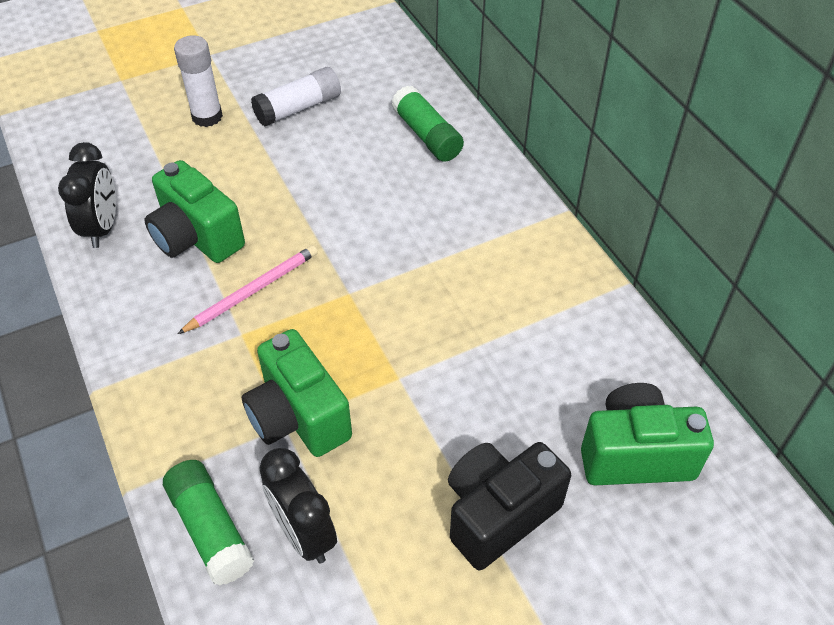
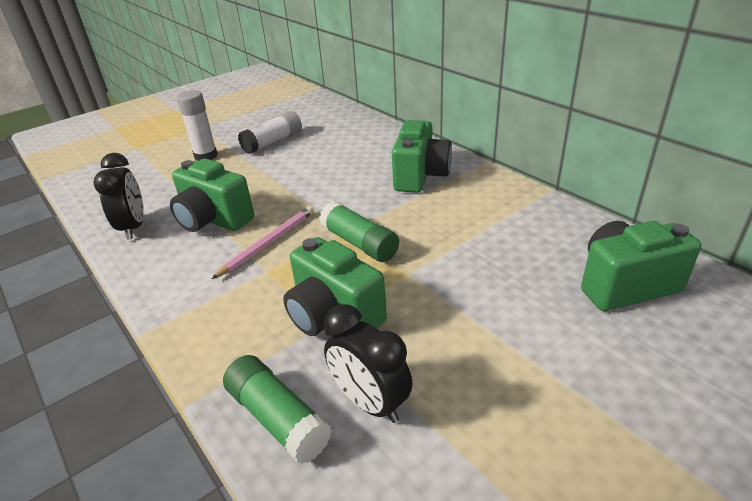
camera: 10 degrees left, 15 degrees down
green glue stick [391,86,464,162] -> green glue stick moved to [319,202,399,262]
black camera [448,442,571,570] -> none
none -> green camera [392,120,452,193]

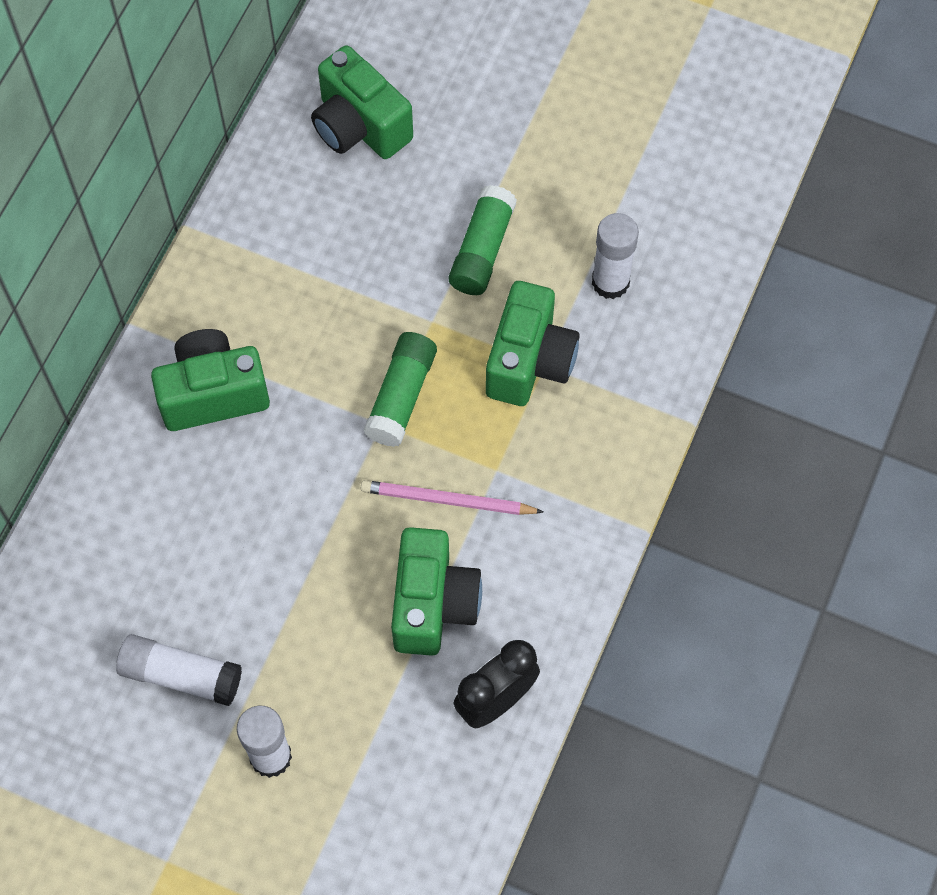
camera: 120 degrees left, 30 degrees up
green glue stick [223,355,332,464] -> green glue stick moved to [449,185,517,295]
black clock [324,304,413,423] -> white glue stick [592,213,639,299]

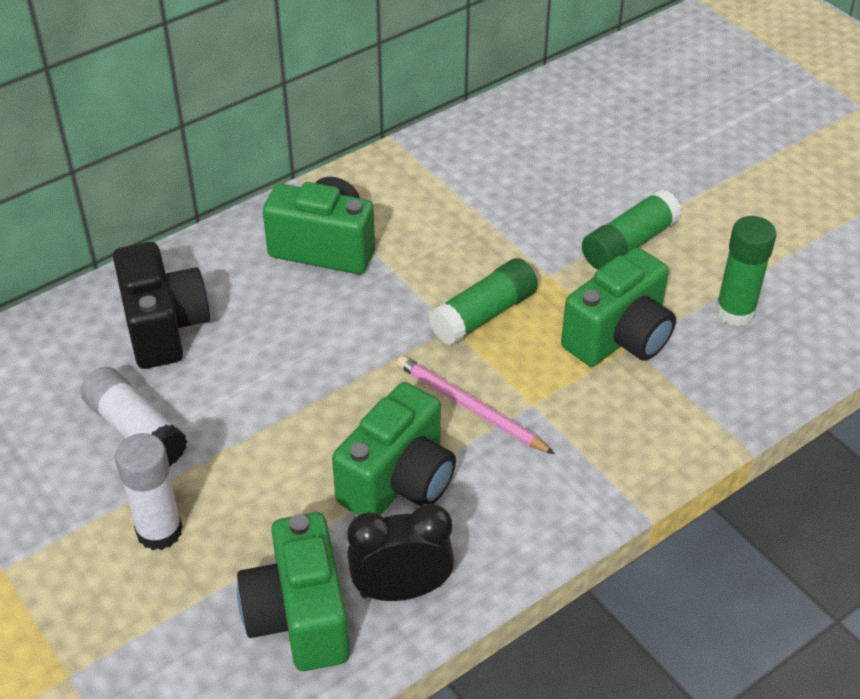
camera: 30 degrees right, 20 degrees down
green camera [311,45,413,159] -> green camera moved to [237,512,350,671]
white glue stick [592,213,639,299] -> green glue stick [715,216,776,326]
none -> black camera [113,242,210,369]

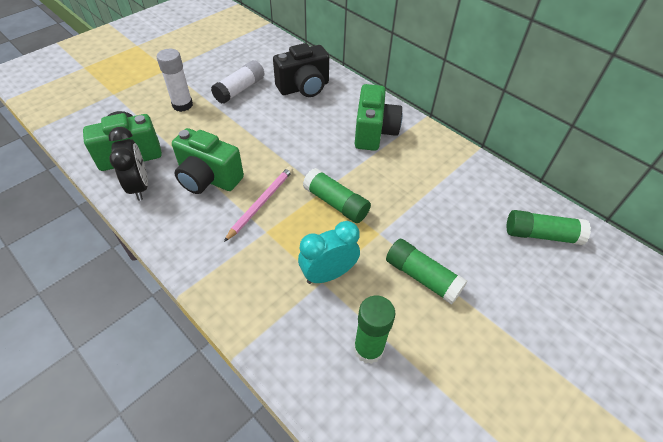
camera: 80 degrees right, 5 degrees up
green camera [561,248,676,366] -> turquoise clock [298,221,360,284]
none -> green glue stick [507,210,591,245]

